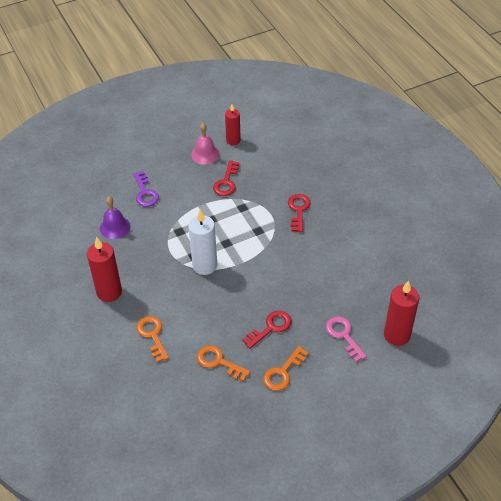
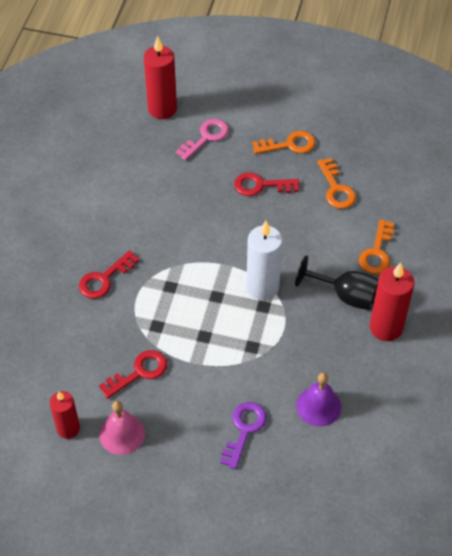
camera: 140 degrees left, 5 degrees up
pink key [326,316,367,362] -> pink key turned 150 degrees counterclockwise [176,119,229,161]
none -> black goblet [295,255,378,310]

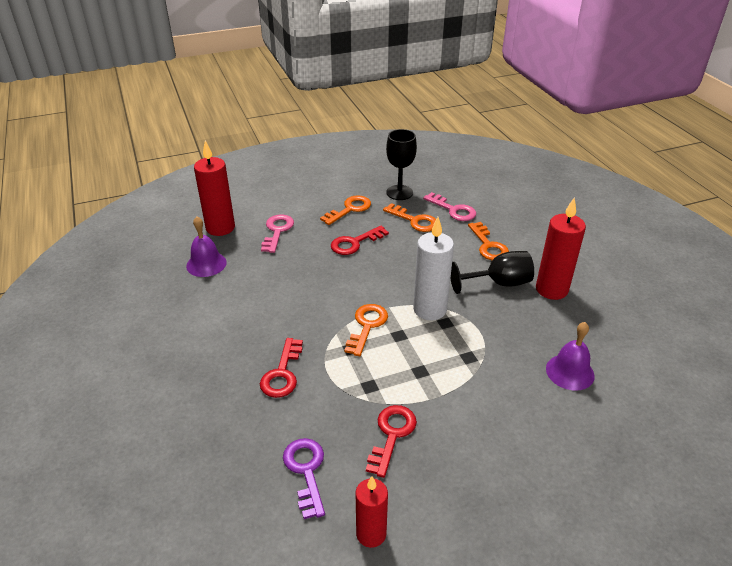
camera: 35 degrees left, 15 degrees down
pink bell [99,401,145,455] -> none
purple key [220,402,267,469] -> purple key moved to [283,438,325,519]
none -> purple bell [186,217,227,277]
none -> orange key [344,304,388,356]
none -> black goblet [386,129,417,200]
none -> pink key [423,192,476,221]

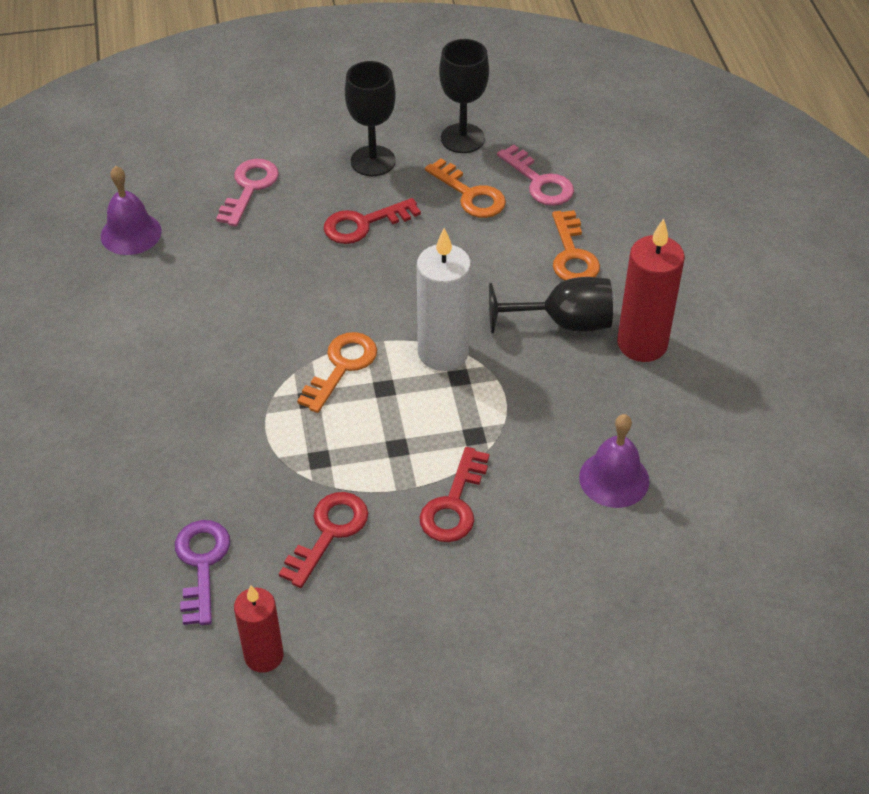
camera: 10 degrees right, 10 degrees up
red candle [194,140,235,236] -> none
red key [260,338,303,398] -> red key moved to [420,447,489,542]
orange key [320,195,371,225] -> black goblet [345,61,396,176]

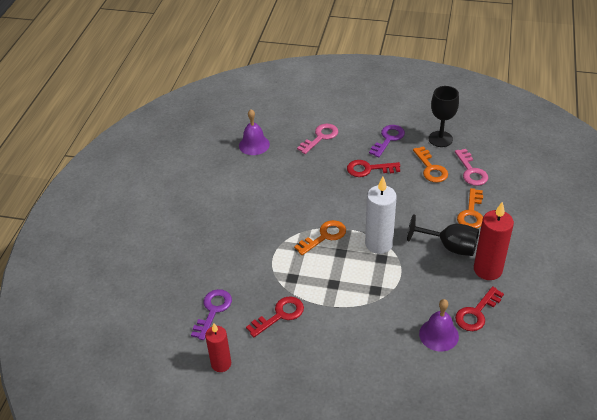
camera: 25 degrees right, 5 degrees down
black goblet [345,61,396,176] -> purple key [369,125,405,157]
red key [420,447,489,542] -> red key moved to [455,286,504,331]

